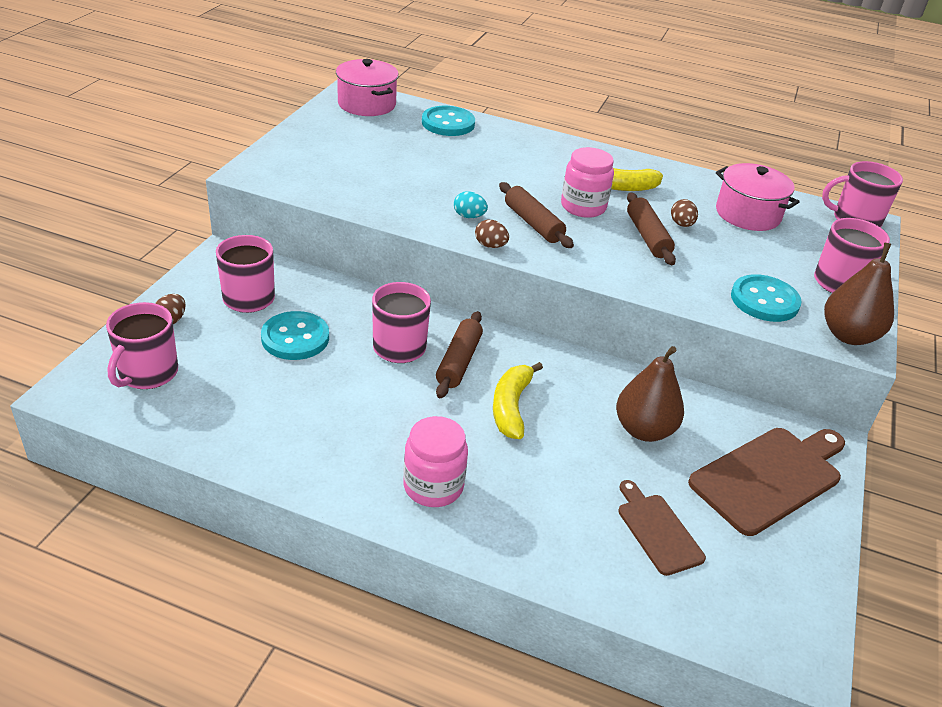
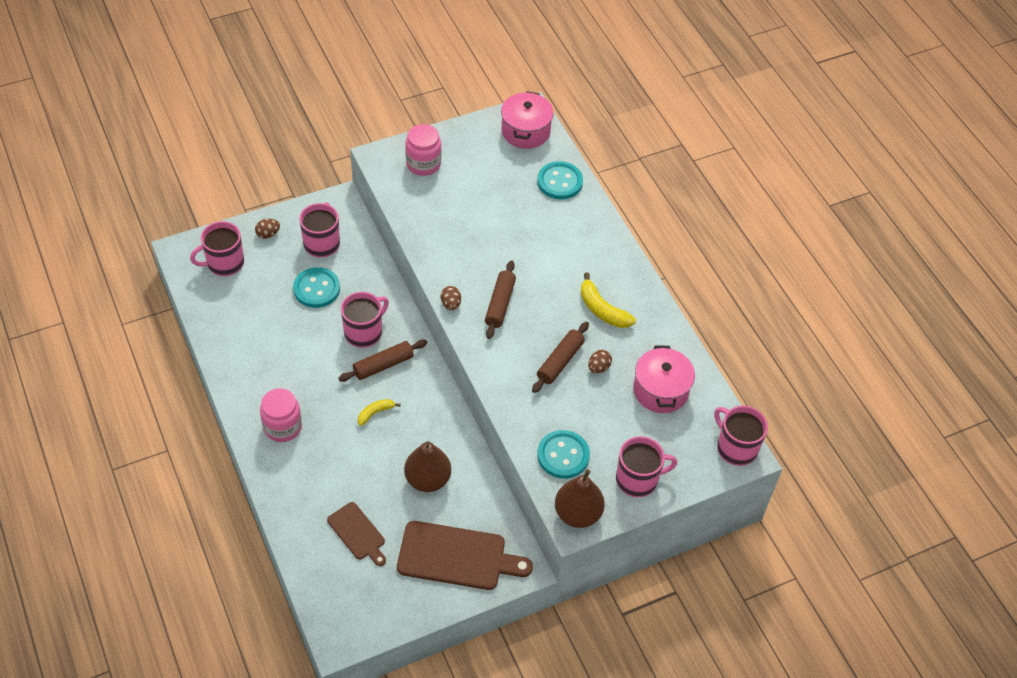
camera: 45 degrees right, 15 degrees up
turquoise egg [454,191,488,218] -> none
yellow banana [493,362,543,439] -> yellow banana [358,399,401,426], size x0.61
pink jar [561,147,614,218] -> pink jar moved to [405,124,441,176]
brown cutting board [618,480,706,576] -> brown cutting board turned 120 degrees clockwise [327,502,386,566]

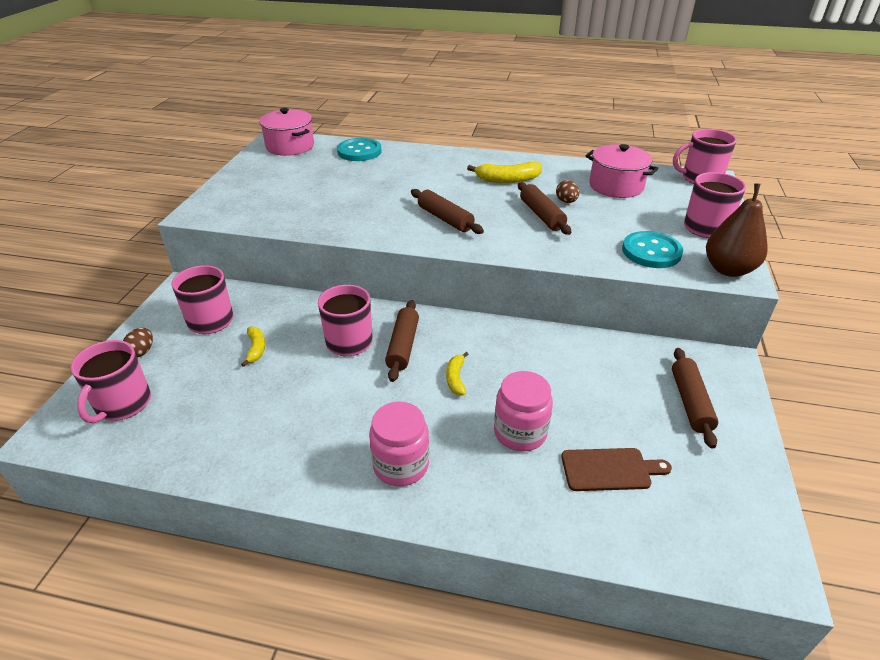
camera: 50 degrees left, 15 degrees down
turquoise button [293,267,340,308] -> yellow banana [241,326,265,367]
brown cutting board [397,521,533,590] -> brown rolling pin [672,348,718,449]
brown pear [404,441,451,492] -> none
pink jar [405,124,441,176] -> pink jar moved to [494,371,553,452]
brown egg [441,286,461,310] -> none

